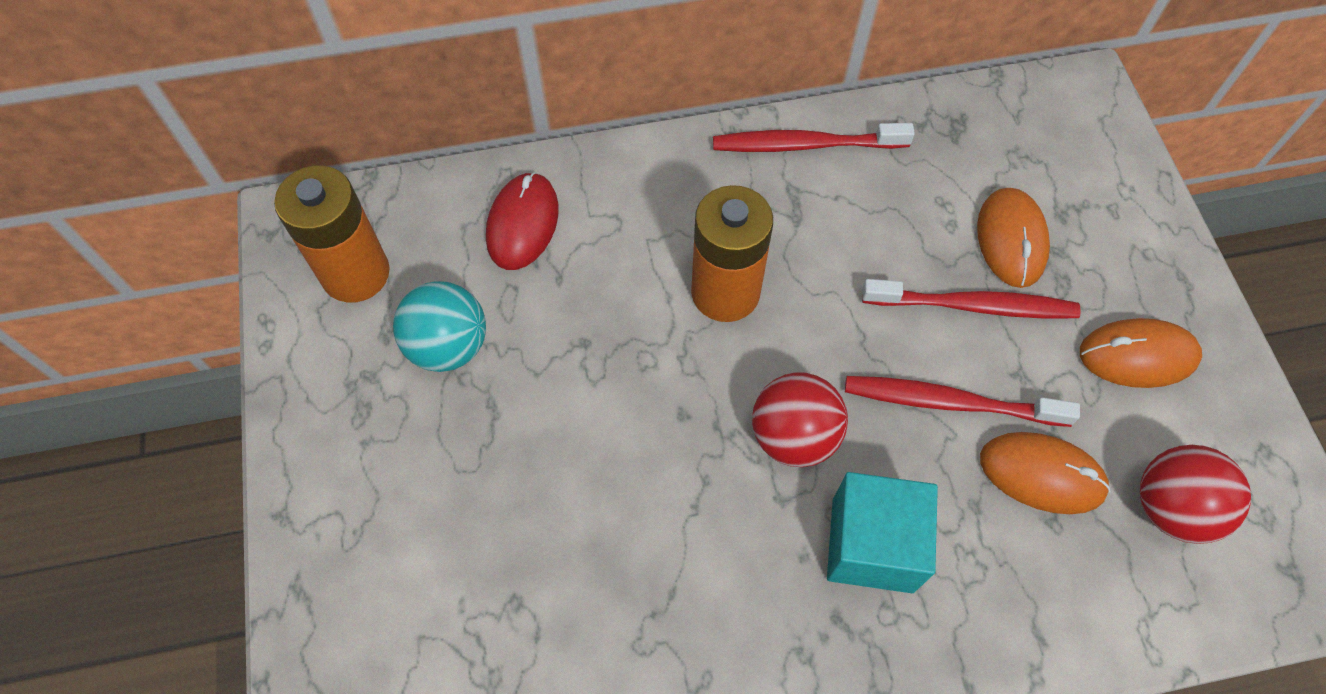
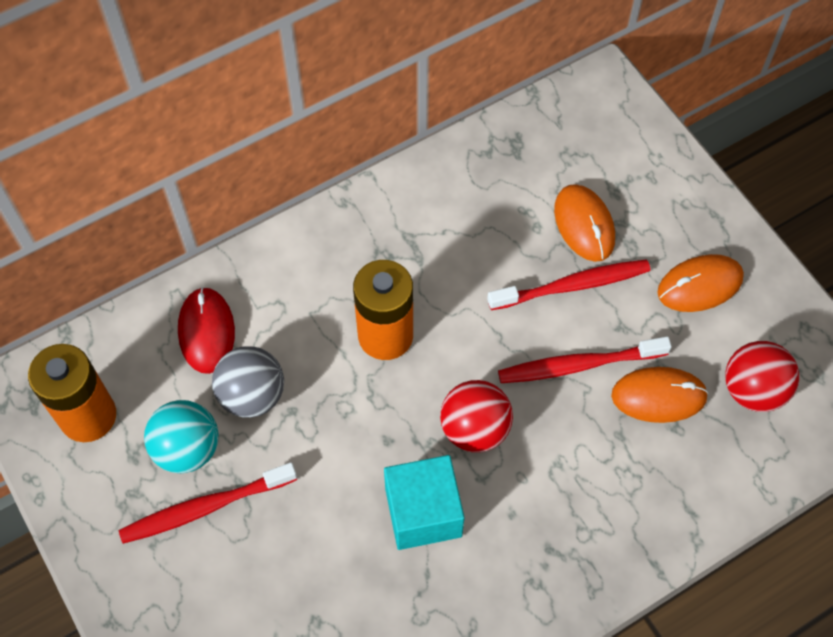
camera: 20 degrees left, 0 degrees up
red toothbrush [713,123,915,152] -> red toothbrush moved to [119,462,297,544]
turquoise cube [827,472,938,593] -> turquoise cube moved to [384,455,465,550]
none -> grey ball [212,346,284,418]

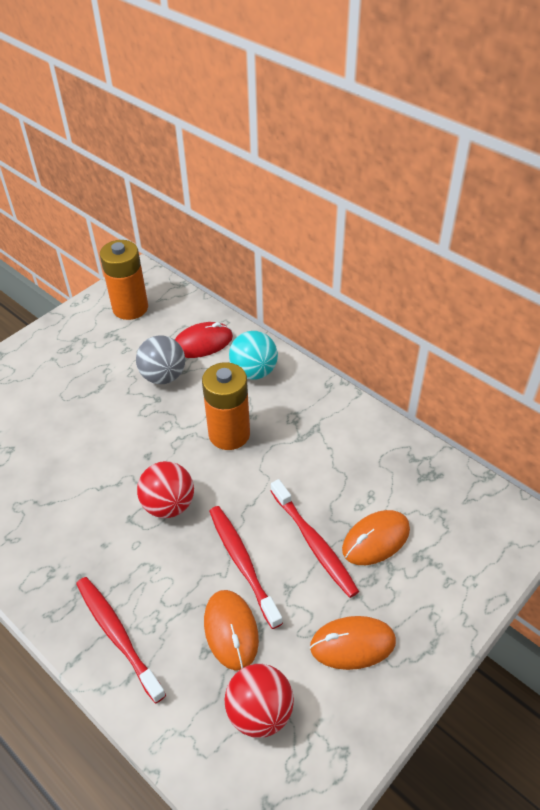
camera: 75 degrees right, 15 degrees down
red toothbrush [119,462,297,544] -> red toothbrush moved to [76,577,166,703]
turquoise ball [144,400,218,473] -> turquoise ball moved to [229,331,278,380]
turquoise cube [384,455,465,550] -> none
orange mouse [657,254,744,312] -> orange mouse turned 60 degrees counterclockwise [310,616,396,670]

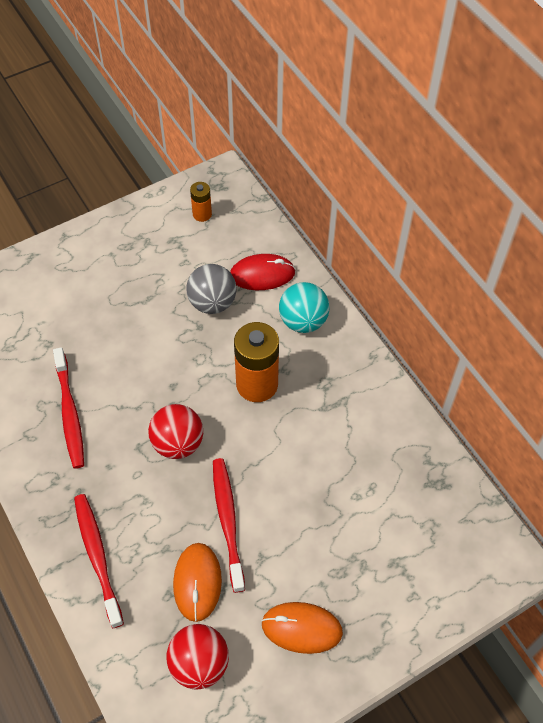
camera: 15 degrees right, 10 degrees up
orange battery [100,240,148,320] -> orange battery [190,182,212,222], size x0.51
red toothbrush [271,479,359,598] -> red toothbrush moved to [53,347,84,469]
orange mouse [342,510,410,565] -> none

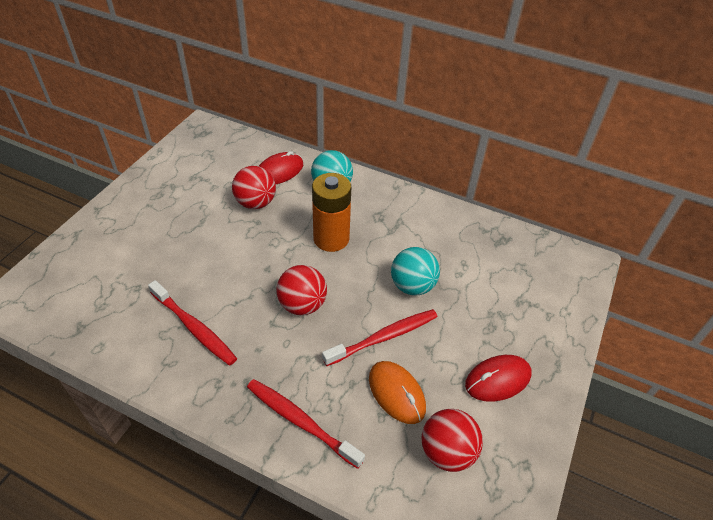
camera: 35 degrees left, 10 degrees down
grey ball [187,264,236,314] -> red ball [232,166,276,209]
orange battery [190,182,212,222] -> none
red toothbrush [213,458,245,593] -> red toothbrush turned 105 degrees clockwise [322,309,438,366]
orange mouse [261,602,343,654] -> red mouse [465,355,531,402]
none -> turquoise ball [391,247,440,295]

